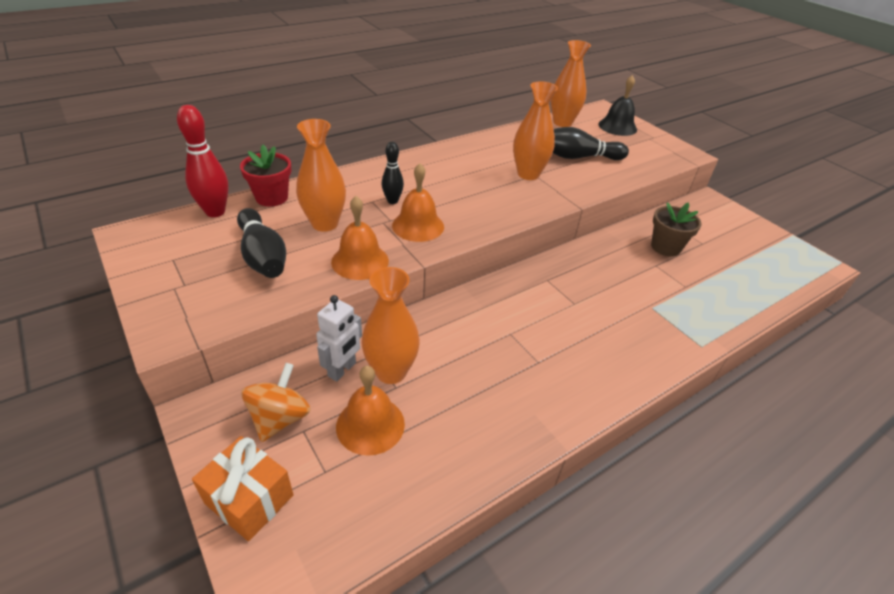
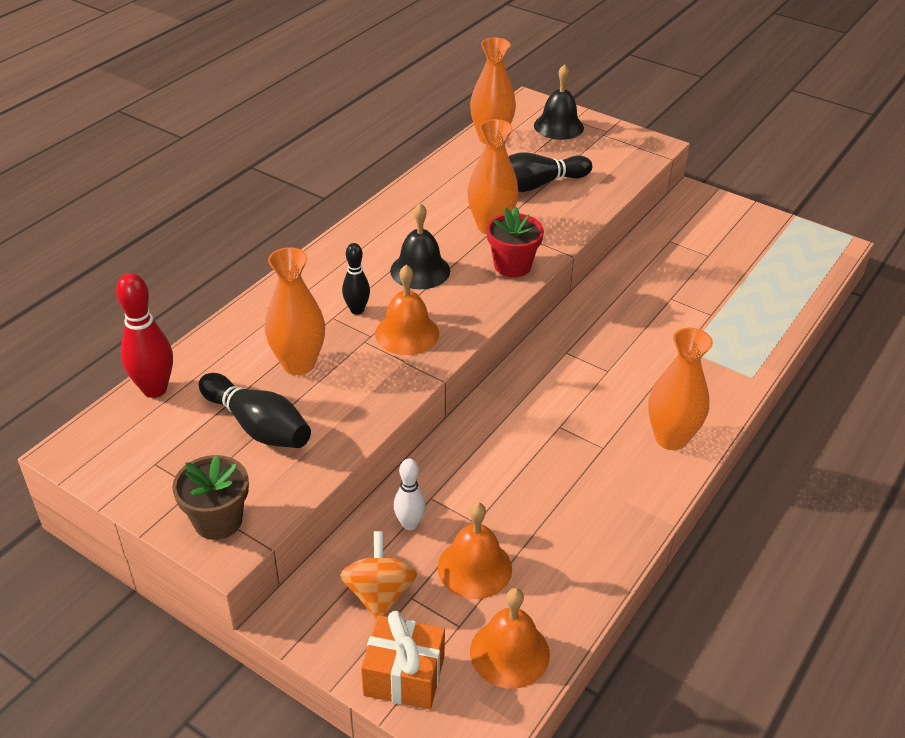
camera: 20 degrees left, 0 degrees up
red flower pot [240,145,291,207] -> red flower pot moved to [487,206,544,277]
white robot [316,295,362,381] -> white bowling pin [394,459,426,530]
orange bell [331,196,389,280] -> orange bell moved to [470,588,550,689]
orange vase [361,267,420,384] -> orange vase moved to [648,328,713,450]
brown flower pot [651,203,701,257] -> brown flower pot moved to [172,455,249,540]
none -> black bell [390,203,450,289]

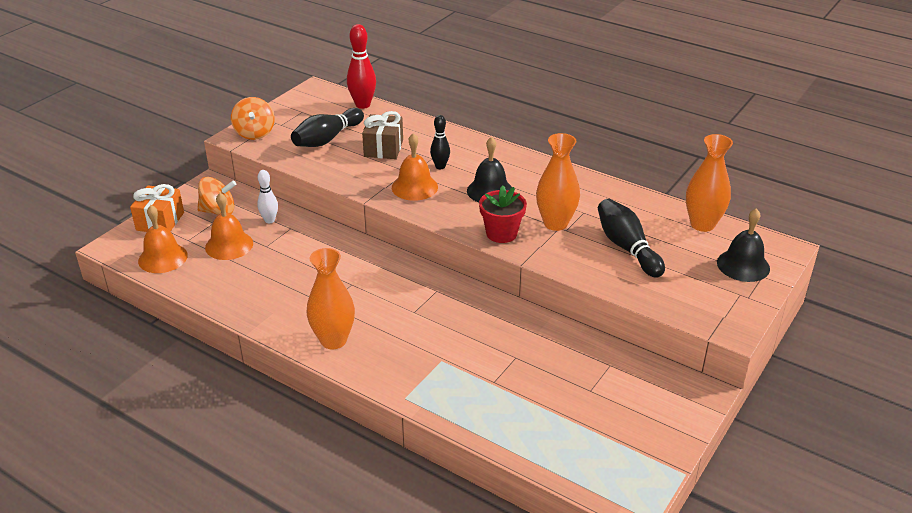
camera: 90 degrees right, 5 degrees down
brown flower pot [172,455,249,540] -> orange spinning top [231,97,275,140]
orange vase [265,247,325,375] -> brown gift [362,111,403,159]

